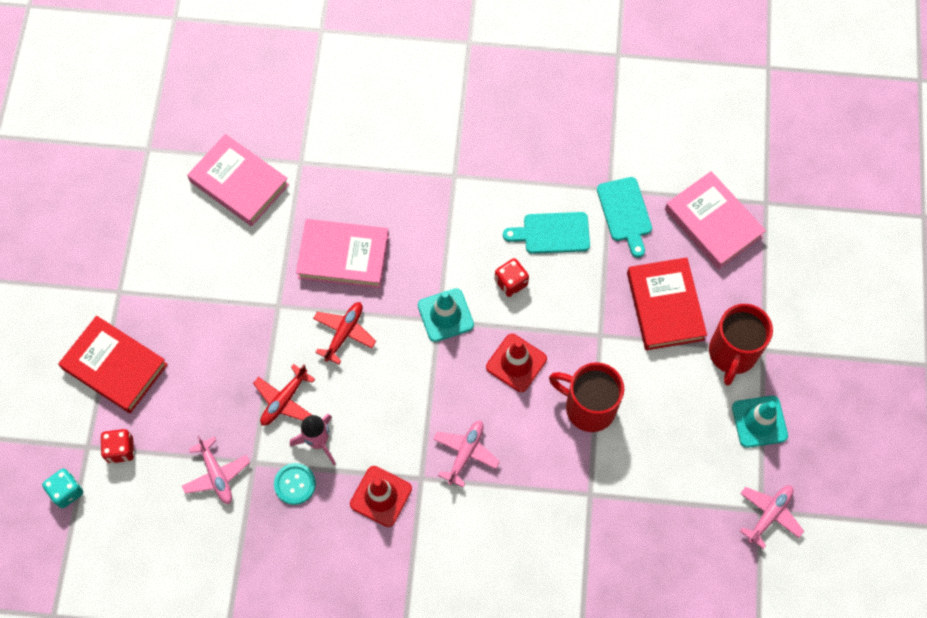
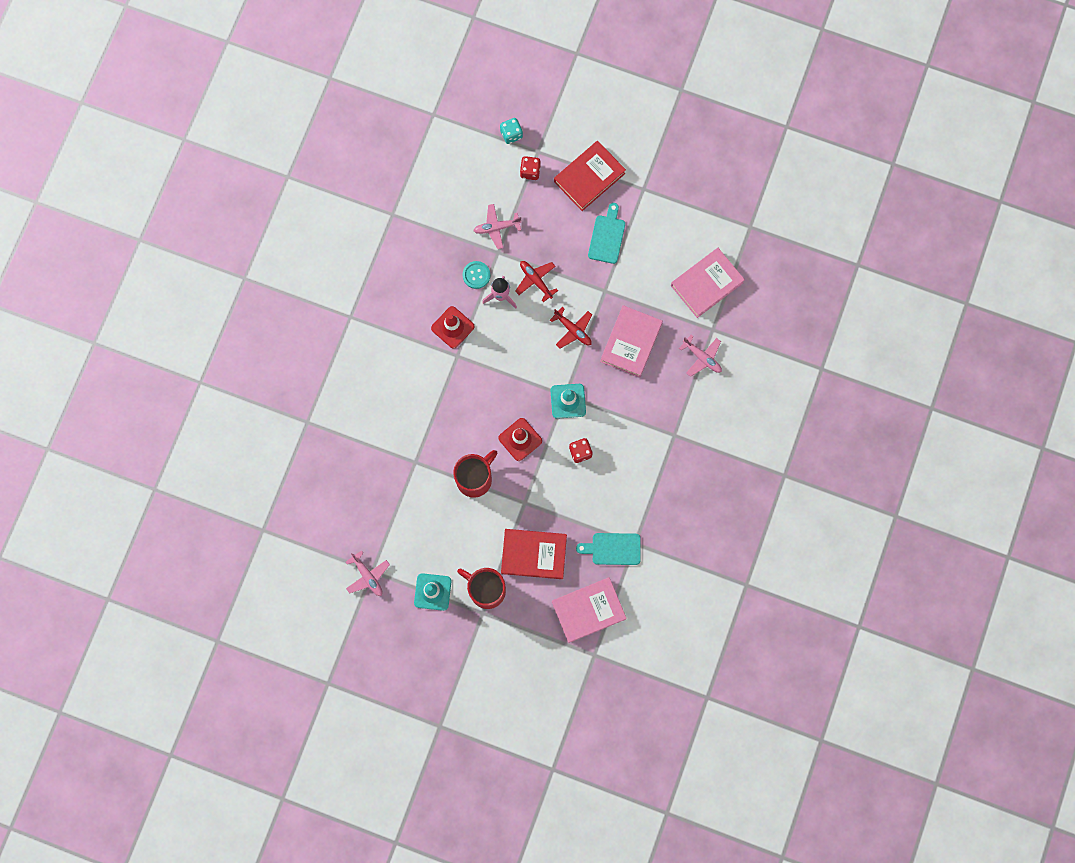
camera: 105 degrees right, 10 degrees up
pink plane [433,420,500,487] -> pink plane moved to [679,335,722,377]
turquoise cutting board [503,212,590,254] -> turquoise cutting board moved to [588,203,625,264]

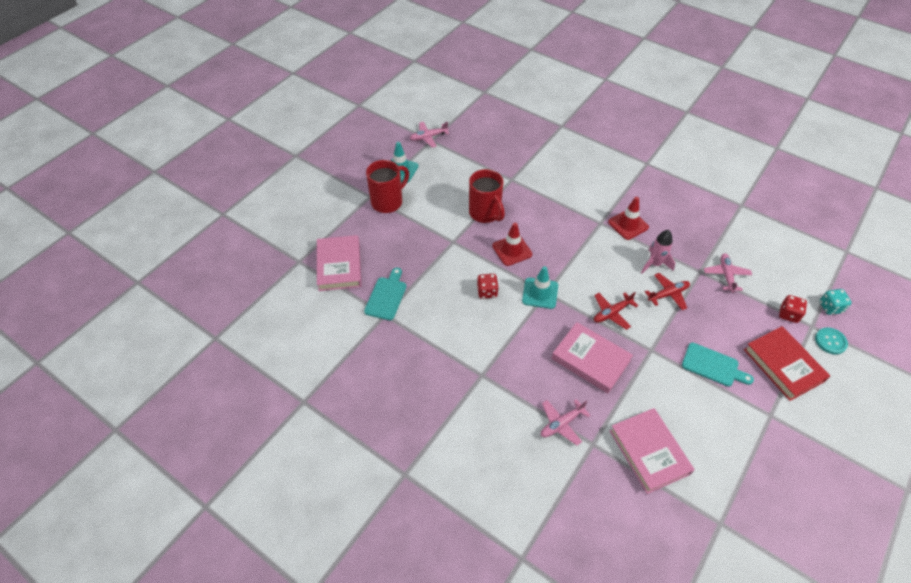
camera: 105 degrees right, 25 degrees down
turquoise button [462,261,490,289] -> turquoise button moved to [815,327,848,355]
red book [501,529,567,579] -> none

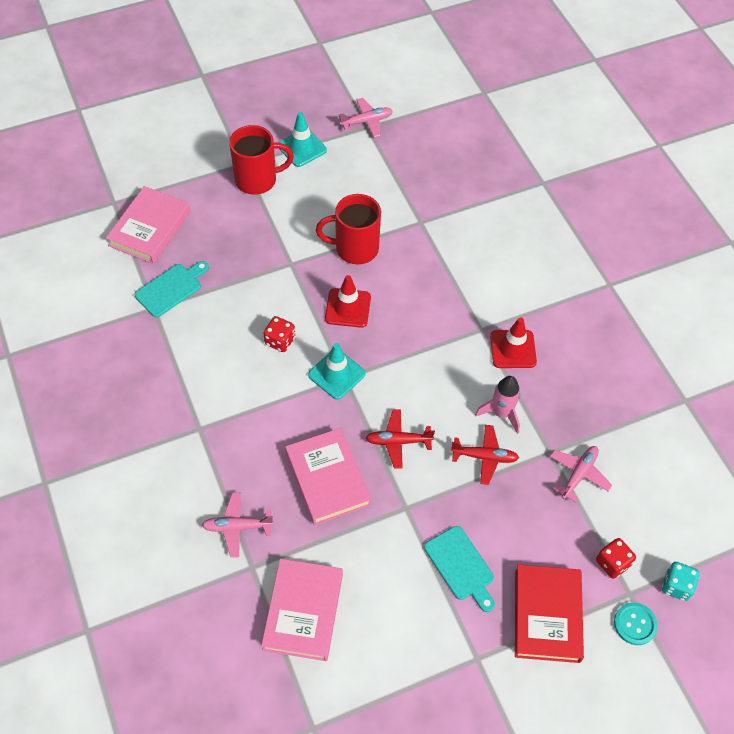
camera: 30 degrees right, 5 degrees up
pink plane [409,122,449,148] -> pink plane turned 150 degrees clockwise [338,98,393,137]
red mug [469,169,505,223] -> red mug turned 90 degrees clockwise [316,194,381,264]

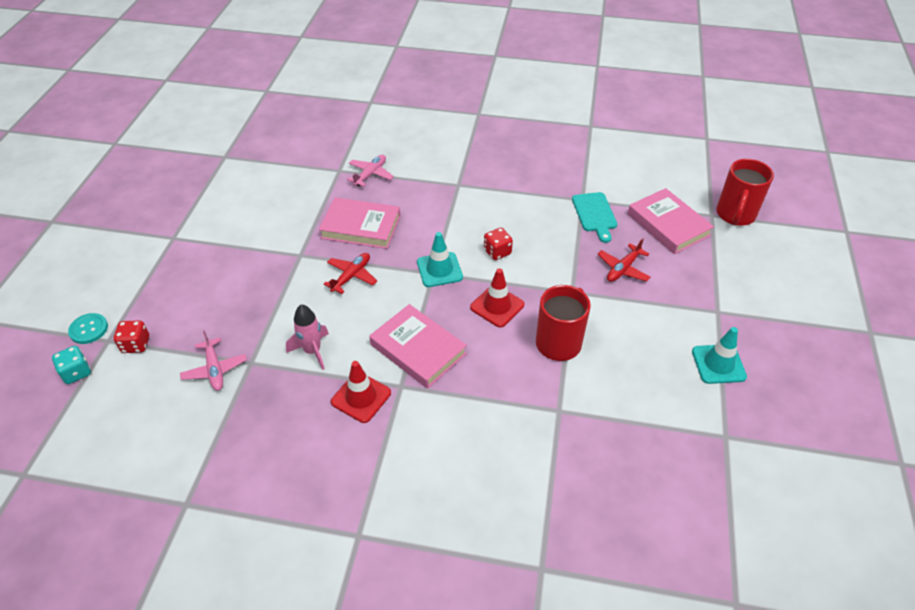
camera: 125 degrees right, 10 degrees down
red mug [229,125,294,195] -> red mug moved to [716,159,774,226]
pink book [261,559,343,661] -> pink book moved to [369,304,467,389]
pink plane [338,98,393,137] -> none
turquoise cutting board [424,526,495,612] -> none
red plane [450,425,519,485] -> red plane moved to [598,238,651,282]
red book [515,564,584,663] -> none

